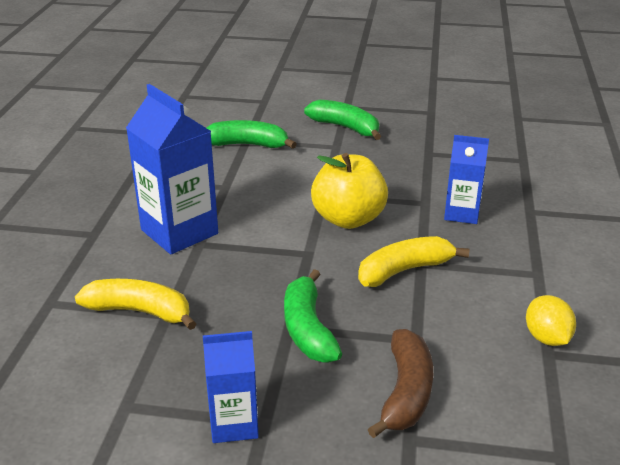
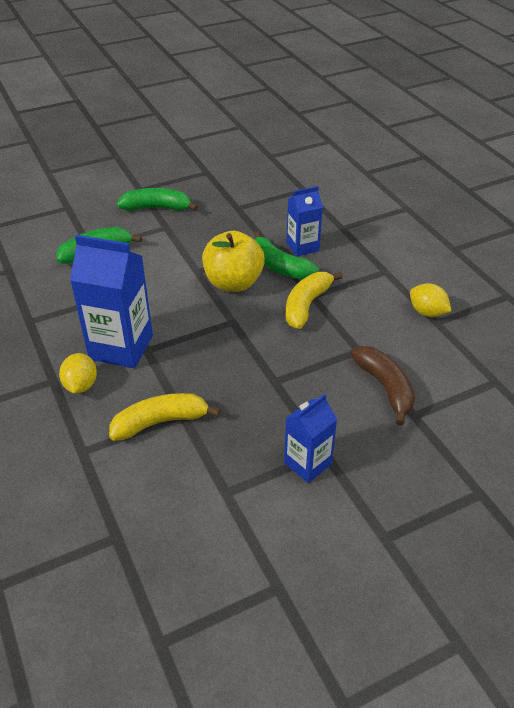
camera: 35 degrees left, 10 degrees up
green banana [284,269,342,363] -> green banana moved to [254,231,319,279]
none -> yellow lemon [59,353,97,393]

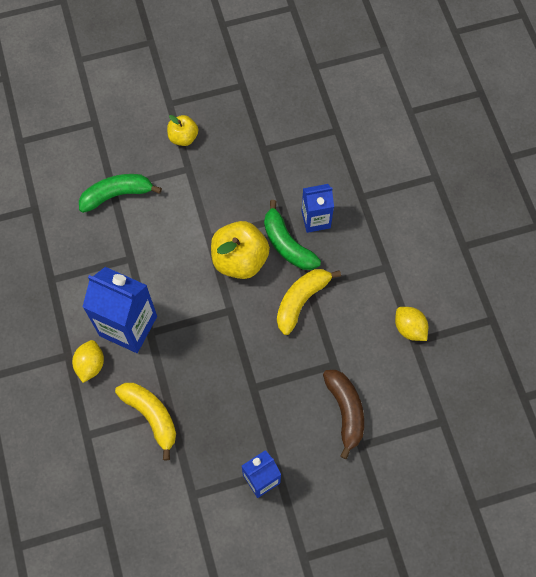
camera: 10 degrees right, 25 degrees up
yellow banana [109,393,220,441] -> yellow banana turned 60 degrees clockwise [115,383,176,460]
green banana [117,188,198,211] -> yellow apple [167,115,198,146]

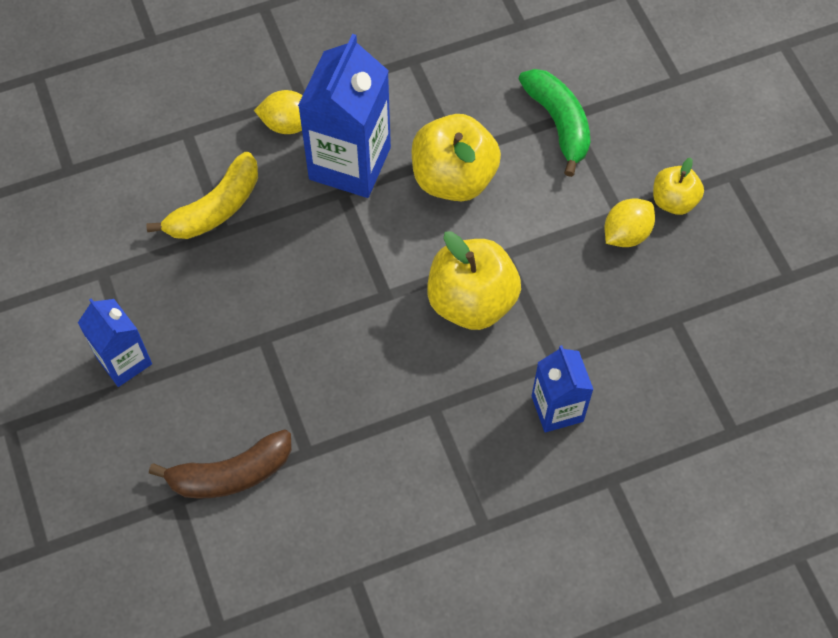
camera: 85 degrees right, 5 degrees down
green banana [264,200,321,270] -> none
yellow banana [277,269,341,335] -> none
yellow lemon [395,307,428,341] -> yellow lemon moved to [605,198,655,247]
none -> yellow apple [411,114,501,201]

